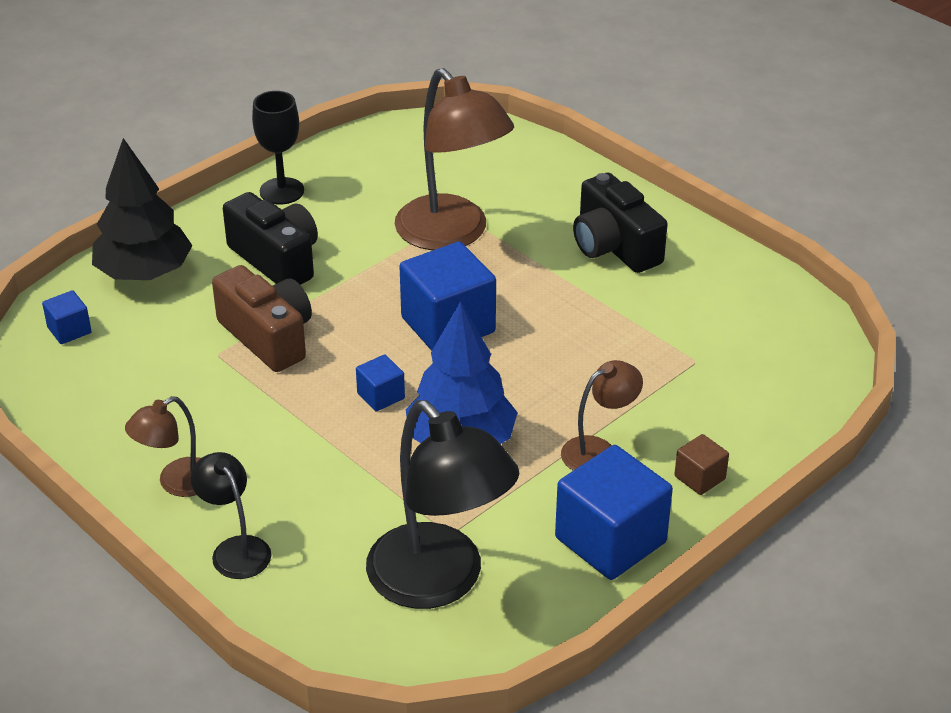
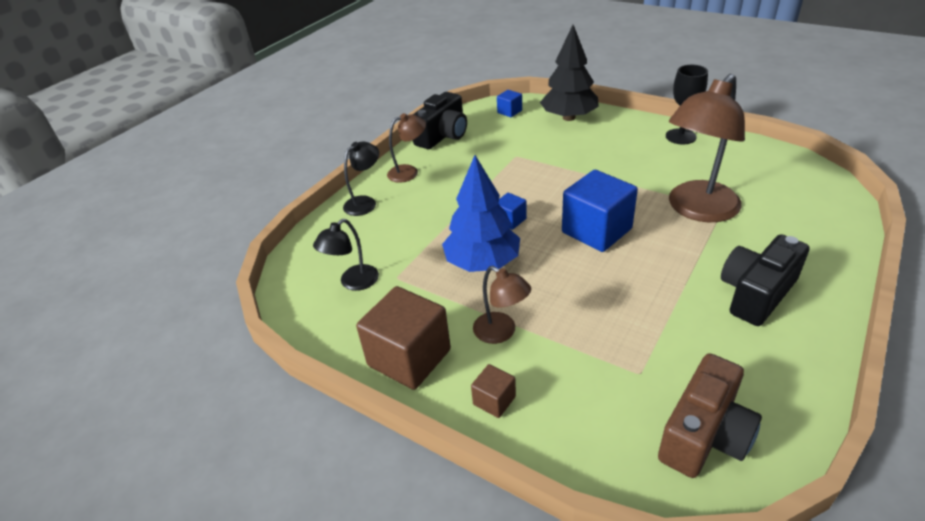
camera: 80 degrees right, 0 degrees up
brown lamp [125,396,201,497] -> brown lamp turned 120 degrees clockwise [387,113,426,183]
brown camera [212,265,312,372] -> brown camera moved to [658,353,762,478]
black camera [223,192,318,285] -> black camera moved to [413,92,467,149]
black lamp [366,400,520,609] -> black lamp [313,219,379,291], size x0.51
blue cube [555,445,673,580] -> brown cube [356,286,451,390]

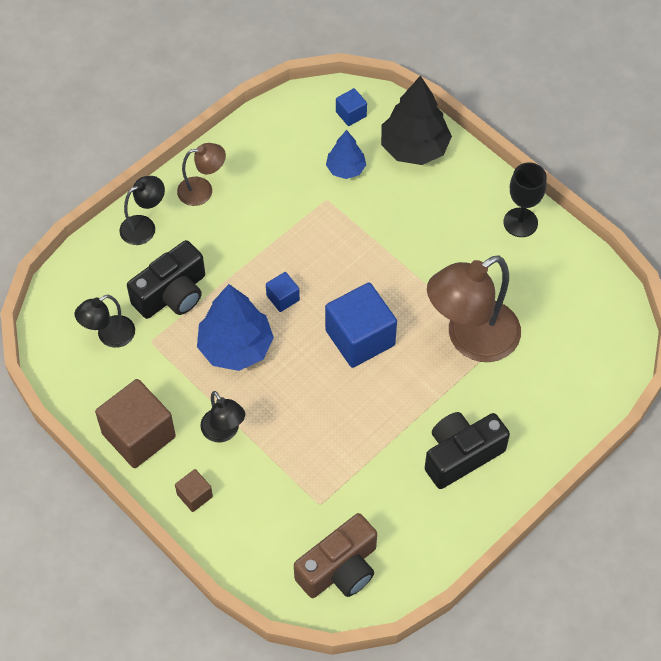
camera: 10 degrees right, 20 degrees up
black camera [413,92,467,149] -> black camera moved to [127,240,205,319]
brown lamp [473,266,531,344] -> black lamp [200,391,245,443]
none -> blue tree [326,130,366,179]

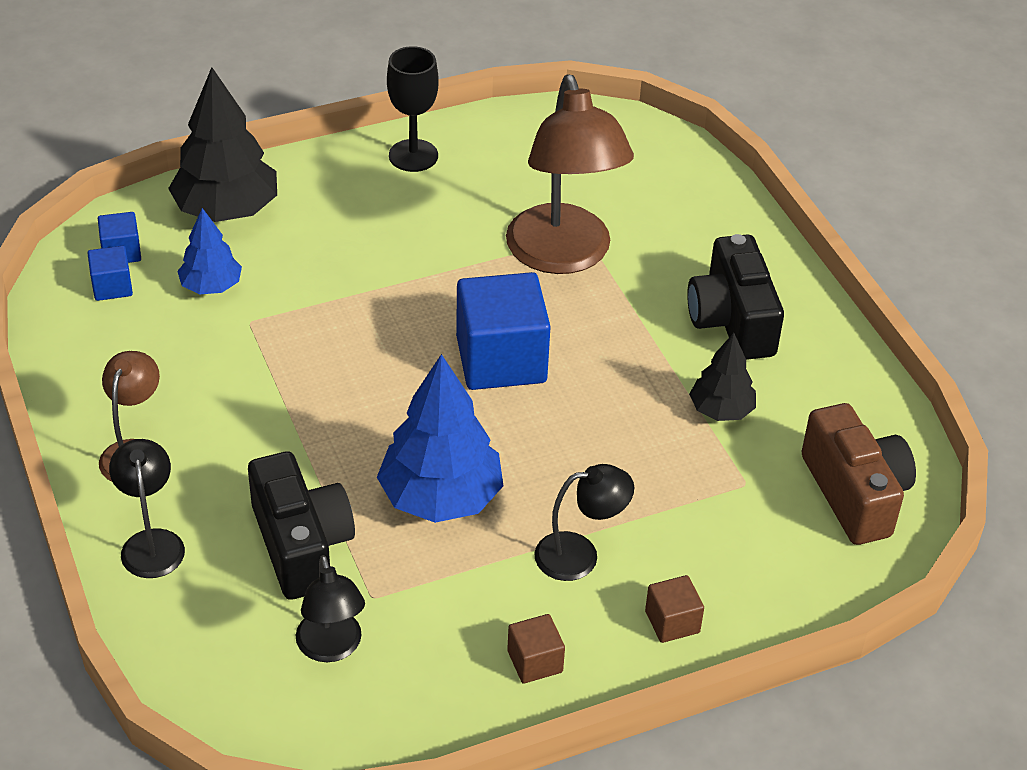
camera: 70 degrees left, 15 degrees down
brown cube [95,379,176,468] -> brown cube [507,614,565,683], size x0.48
blue cube [266,272,300,312] -> blue cube moved to [87,246,133,301]
none -> black tree [689,333,756,421]

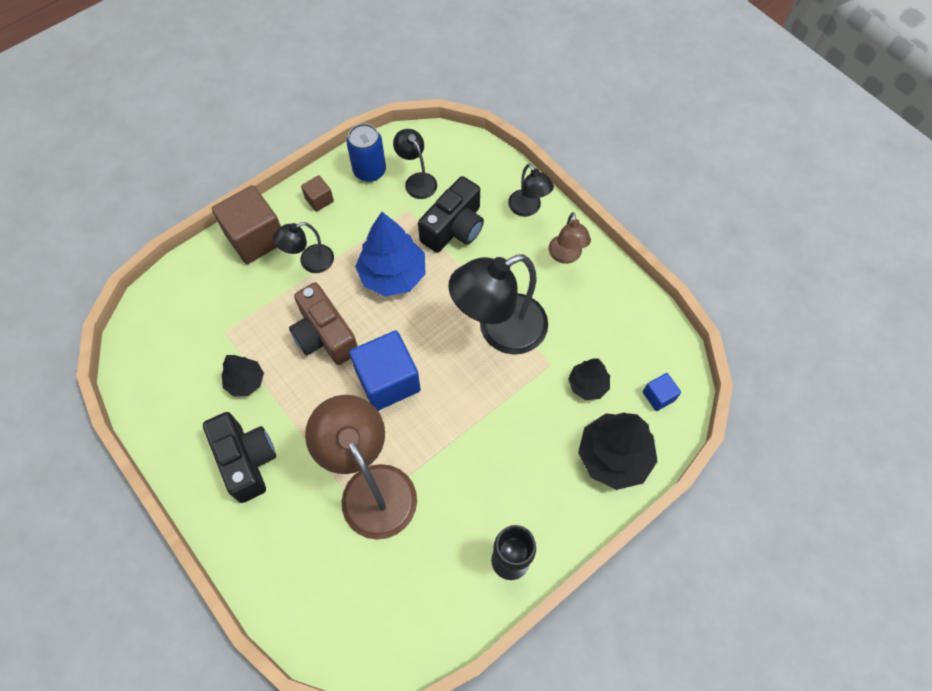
camera: 165 degrees right, 20 degrees up
blue cube [87,246,133,301] -> none
blue tree [177,208,242,294] -> black tree [568,359,610,400]
black camera [248,451,355,600] -> black camera turned 105 degrees counterclockwise [418,176,484,253]
brown cube [645,575,704,643] -> brown cube [212,185,281,264], size x2.09
brown camera [801,403,916,545] -> brown camera moved to [289,282,358,365]
none -> blue can [347,123,386,182]
none -> black lamp [448,254,548,355]

